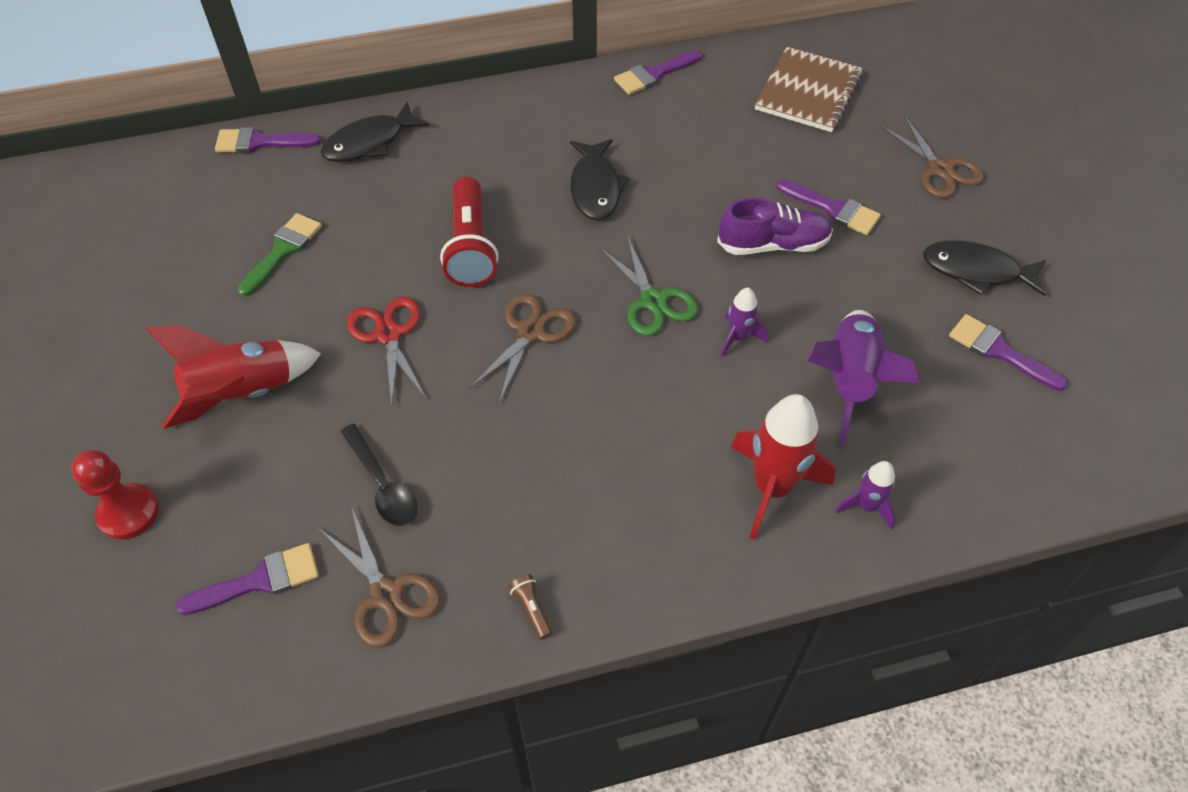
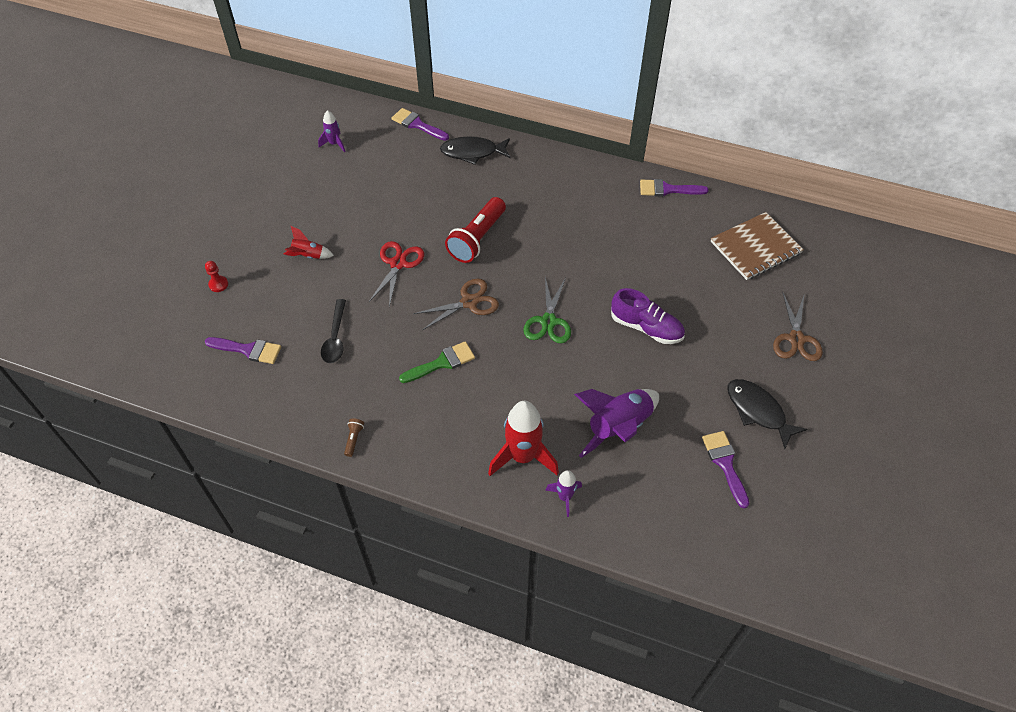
camera: 35 degrees right, 0 degrees up
red pawn [71,450,159,539] -> red pawn [205,261,228,292], size x0.58
red rocket [145,325,321,429] -> red rocket [284,226,334,259], size x0.52
green brush [237,213,322,297] -> green brush moved to [399,341,475,383]
brown scissors [318,509,440,647] -> none
black fish [570,139,630,220] -> none
purple rocket [721,288,768,357] -> purple rocket moved to [318,110,346,152]
purple brush [776,179,881,235] -> none

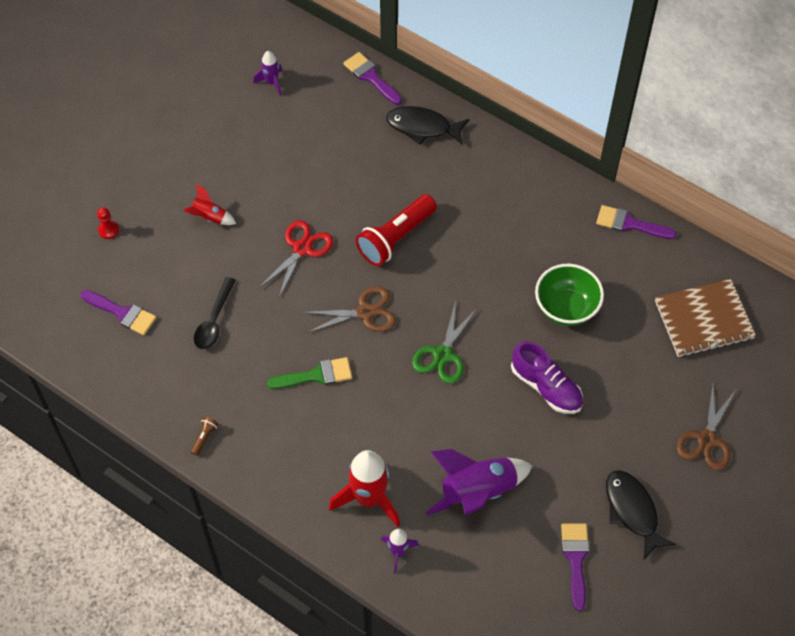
camera: 15 degrees right, 5 degrees up
none -> green bowl [535,264,604,326]

